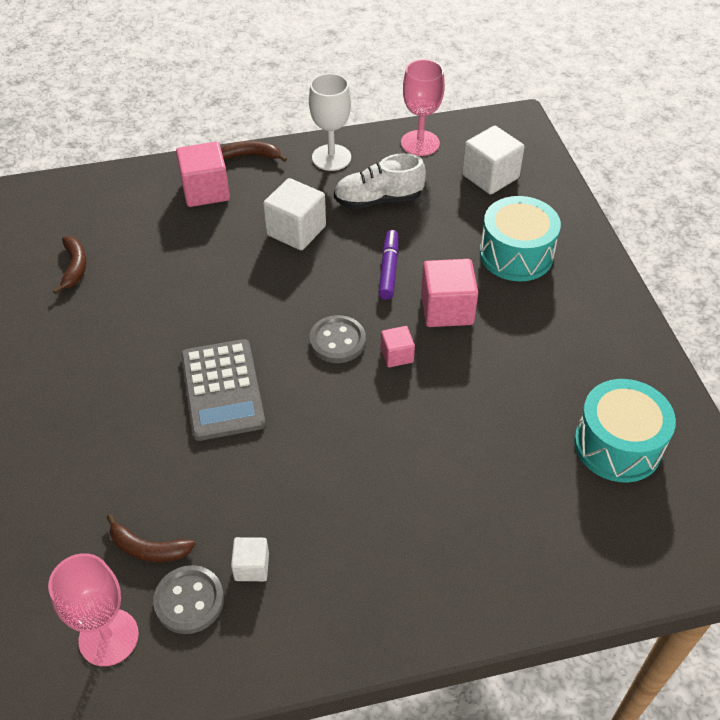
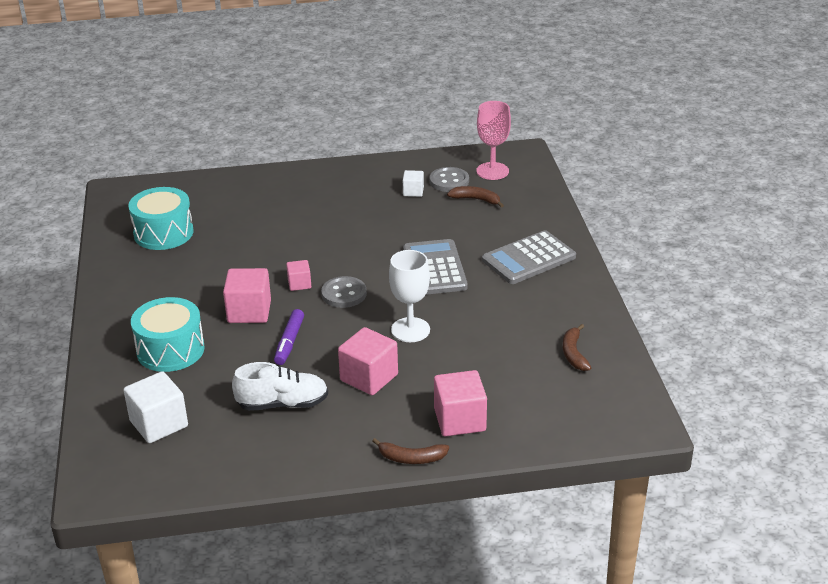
camera: 175 degrees left, 15 degrees down
white cube [263,178,326,250] -> pink cube [338,327,398,395]
white goblet [309,73,351,171] -> white goblet moved to [389,250,430,342]
pink goblet [401,59,445,156] -> none
none -> grey calculator [482,230,576,284]

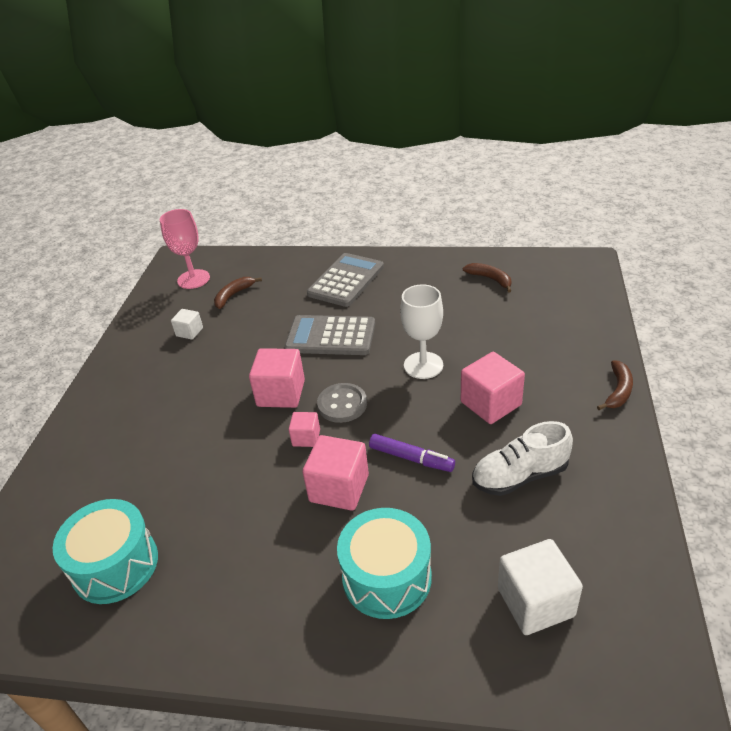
camera: 70 degrees left, 5 degrees up
white shoe [232,362,328,411] -> white shoe turned 120 degrees counterclockwise [472,421,573,496]
grey button [430,167,469,192] -> none
pink cube [434,370,487,436] -> pink cube moved to [249,348,305,408]
grey calculator [482,230,576,284] -> grey calculator turned 135 degrees counterclockwise [307,253,384,307]
brown banana [563,324,591,371] -> brown banana turned 150 degrees counterclockwise [463,263,511,293]

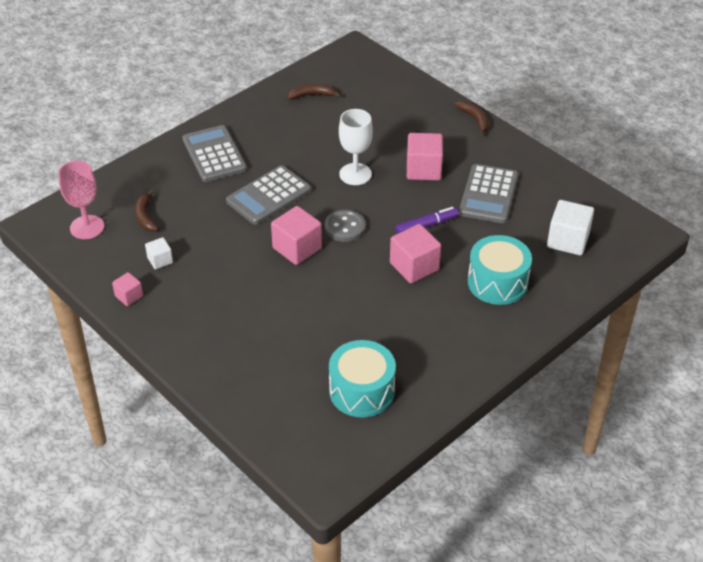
camera: 55 degrees left, 5 degrees up
pink cube [289,412,320,447] -> pink cube moved to [112,272,143,306]
white shoe [472,421,573,496] -> grey calculator [459,164,518,223]

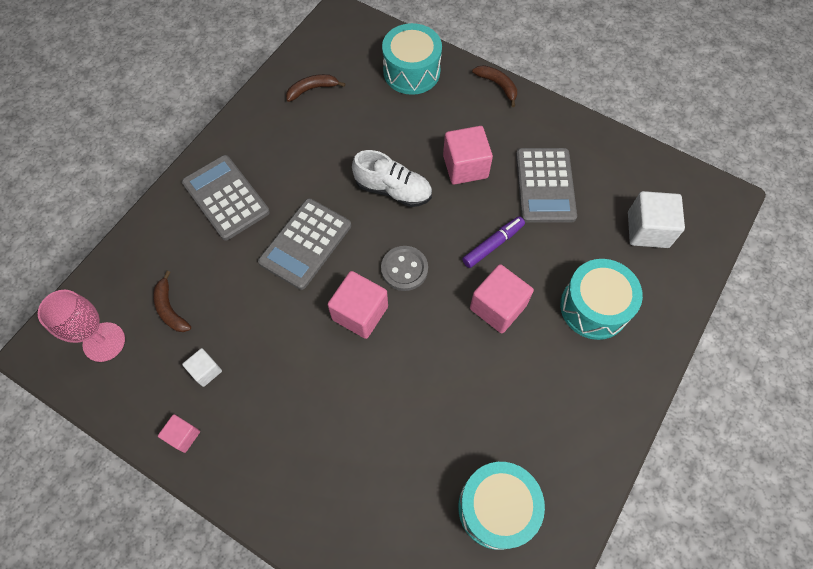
camera: 15 degrees left, 20 degrees up
white goblet [339,109,373,185] -> white shoe [352,150,432,207]
none -> turquoise drum [382,23,442,95]

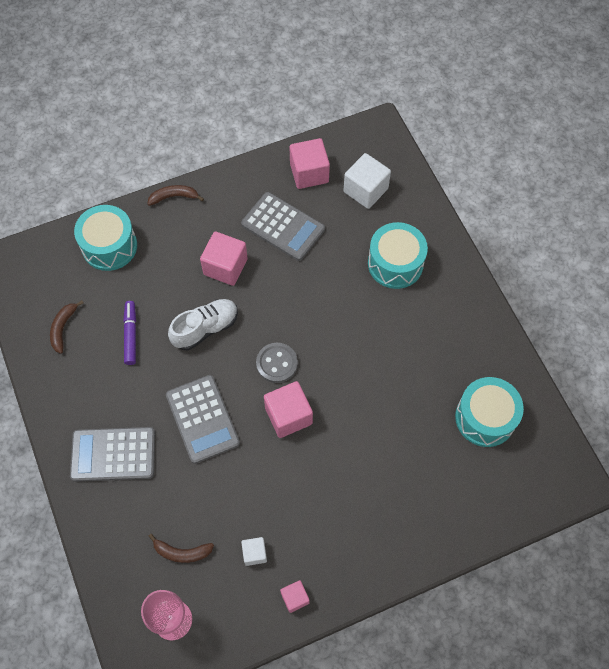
camera: 55 degrees left, 0 degrees up
purple marker [462,216,525,268] -> purple marker moved to [123,301,136,365]
pink cube [470,264,534,333] -> pink cube moved to [290,138,330,189]

